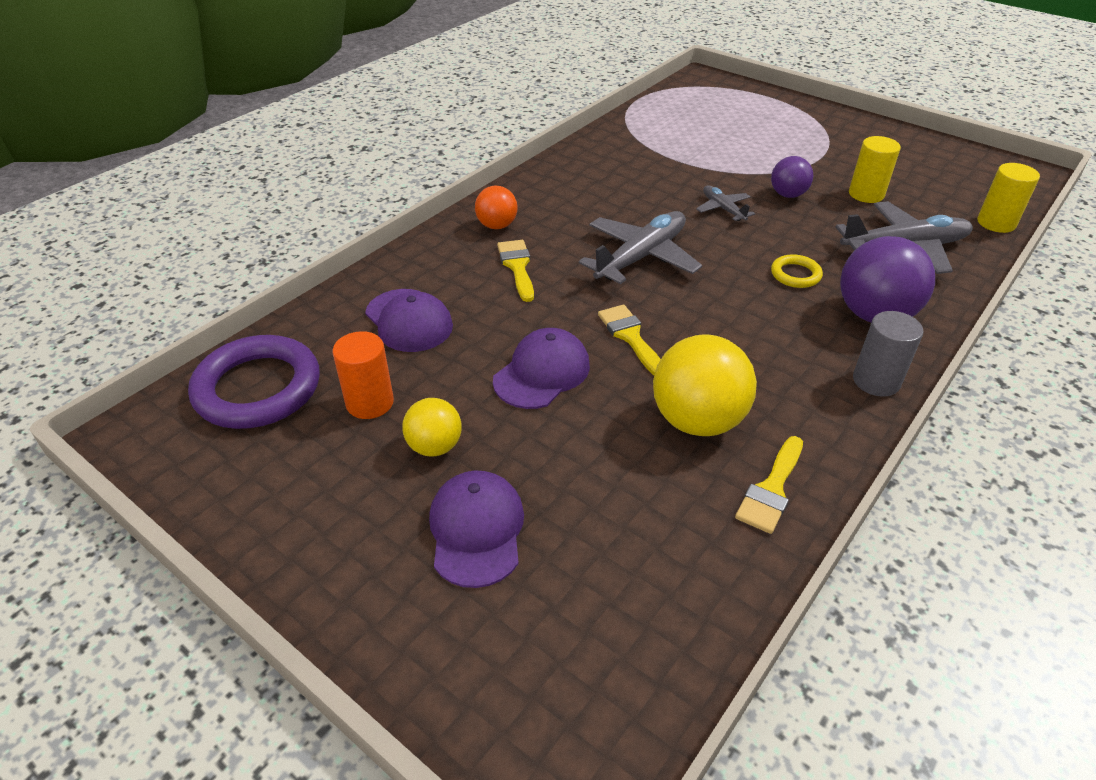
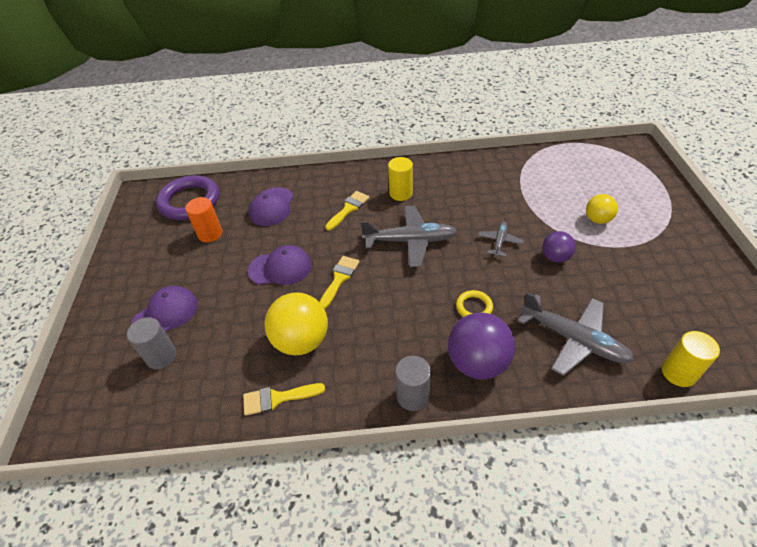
camera: 50 degrees right, 5 degrees up
yellow ball [402,398,462,457] -> yellow ball moved to [586,194,618,224]
orange ball [475,186,517,229] -> none
yellow cylinder [849,136,901,203] -> yellow cylinder moved to [388,157,413,201]
none -> grey cylinder [127,317,177,369]

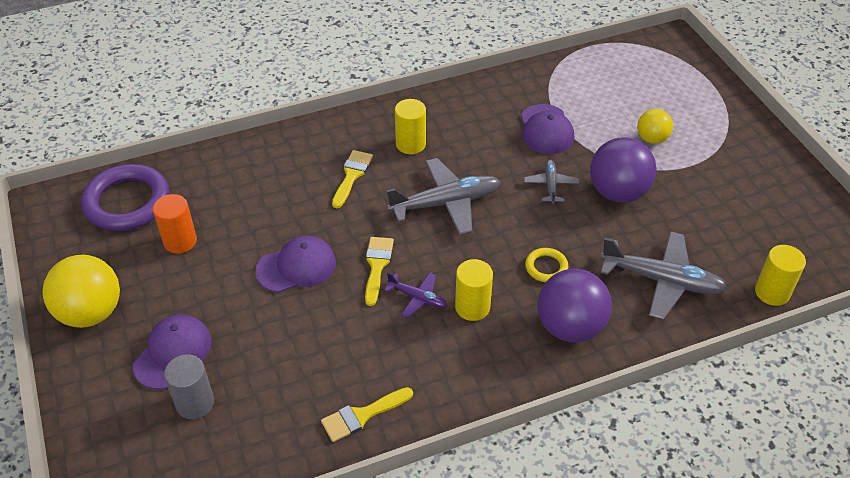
camera: 20 degrees left, 0 degrees up
purple cap [249,187,293,226] -> purple cap moved to [521,104,574,154]
yellow ball [264,292,328,355] -> yellow ball moved to [43,255,120,328]
grey cylinder [395,356,431,411] -> none
purple ball [542,231,576,263] -> purple ball [590,137,657,203], size x1.75
none -> purple plane [384,272,447,318]
none -> yellow cylinder [455,259,493,321]

